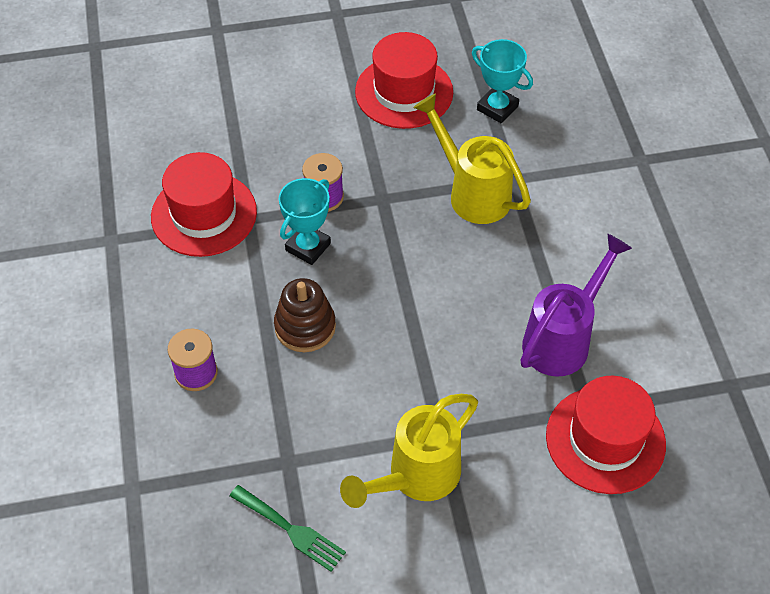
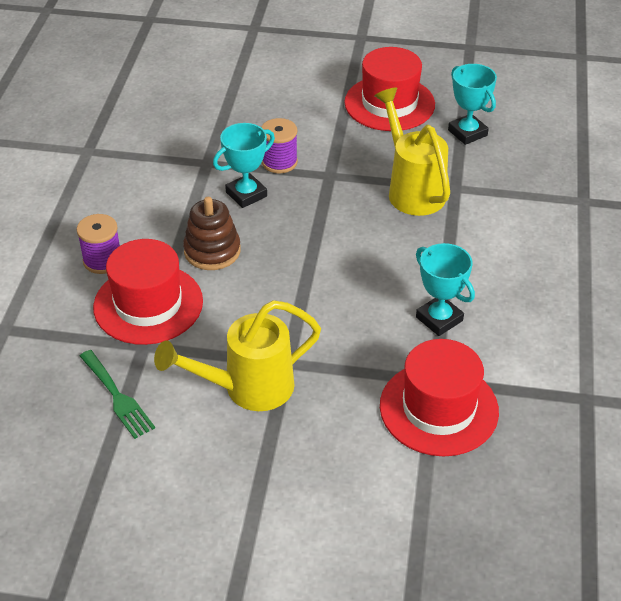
camera: 20 degrees right, 10 degrees down
red hat [151,152,257,257] -> red hat moved to [93,239,203,345]
purple watering can [521,234,632,377] -> turquoise trophy [416,243,475,336]

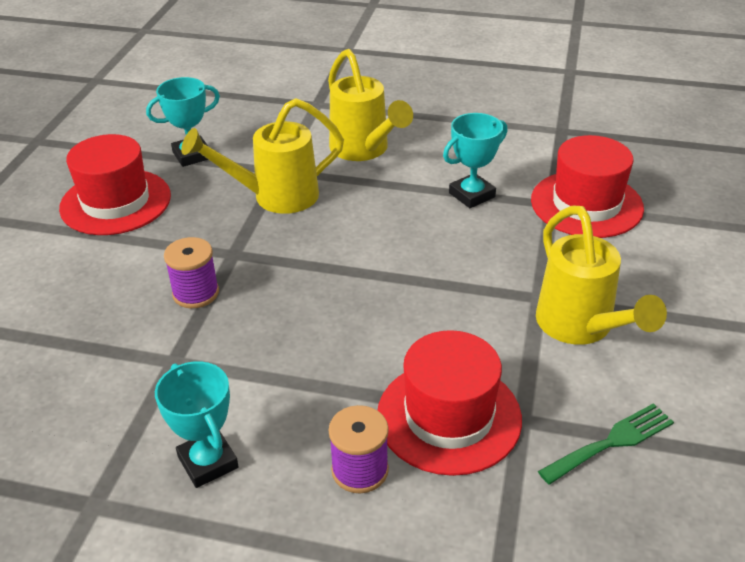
camera: 85 degrees left, 5 degrees down
brown stacking toy [183,197,241,270] -> none
turquoise trophy [213,123,275,208] -> turquoise trophy moved to [155,361,239,488]
none -> yellow watering can [328,49,413,161]

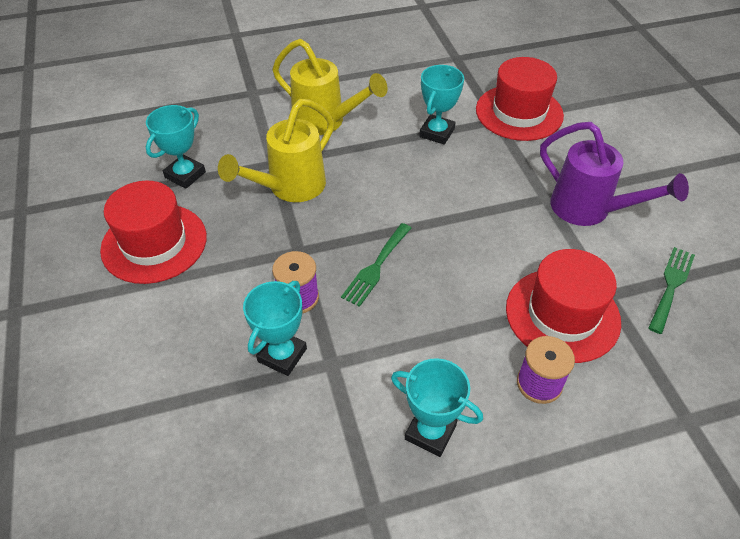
camera: 30 degrees left, 10 degrees up
yellow watering can [536,205,667,345] -> purple watering can [540,122,689,226]
none -> turquoise trophy [243,281,307,376]
none -> green fork [341,223,411,307]

